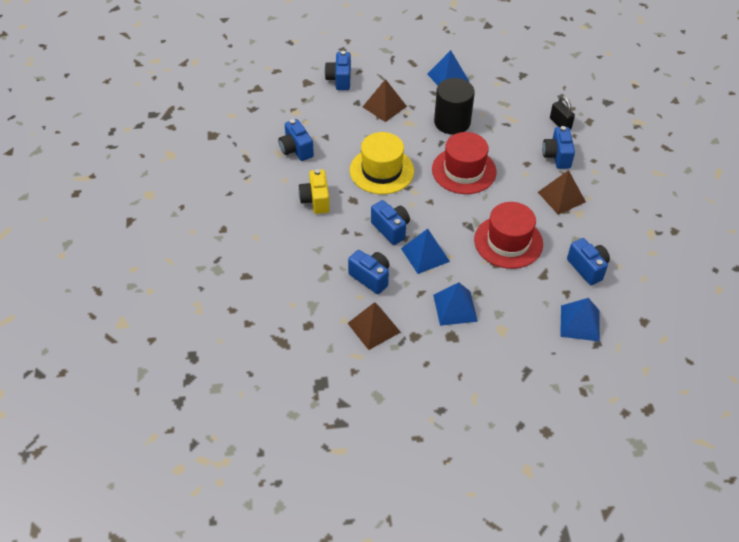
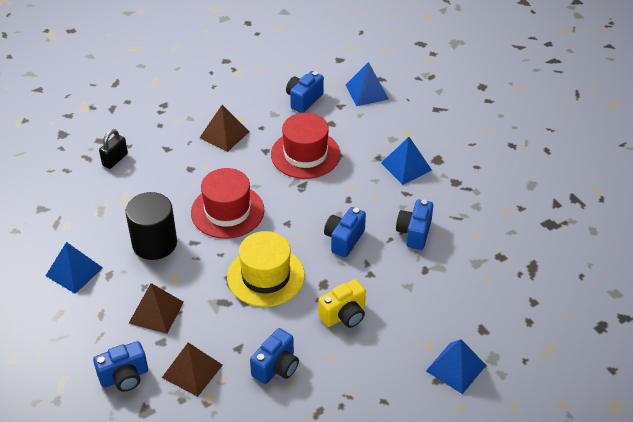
camera: 115 degrees left, 5 degrees down
brown pyramid [348,302,401,350] -> brown pyramid moved to [162,343,223,397]
blue pyramid [401,229,450,274] -> blue pyramid moved to [426,339,486,394]
blue camera [542,126,575,169] -> none

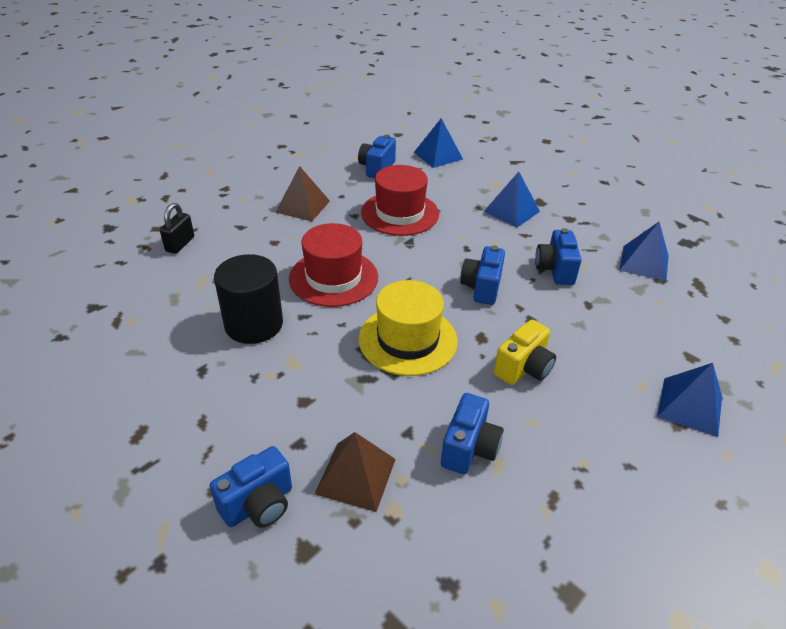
camera: 15 degrees left, 5 degrees down
blue pyramid [46,242,103,294] -> blue pyramid moved to [619,222,669,281]
brown pyramid [129,283,184,334] -> none

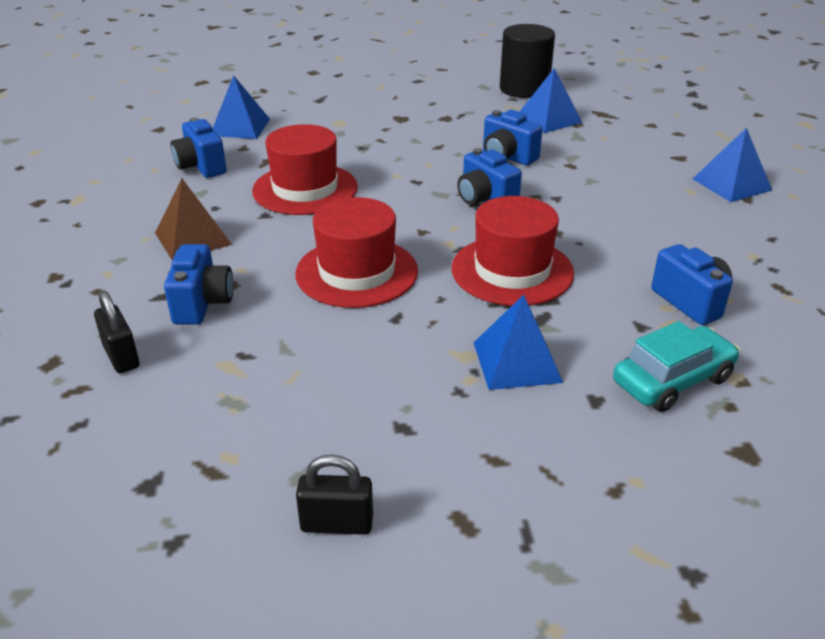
camera: 50 degrees left, 5 degrees down
blue camera [210,446,292,528] -> blue camera moved to [164,244,234,325]
black cylinder [214,254,283,344] -> black cylinder moved to [500,24,555,98]
brown pyramid [315,432,396,512] -> turquoise car [613,321,740,412]
yellow hat [359,280,458,376] -> red hat [451,196,574,306]
blue pyramid [484,172,540,228] -> blue pyramid moved to [474,295,563,390]
yellow camera [494,320,556,385] -> none
none -> black padlock [296,454,373,535]

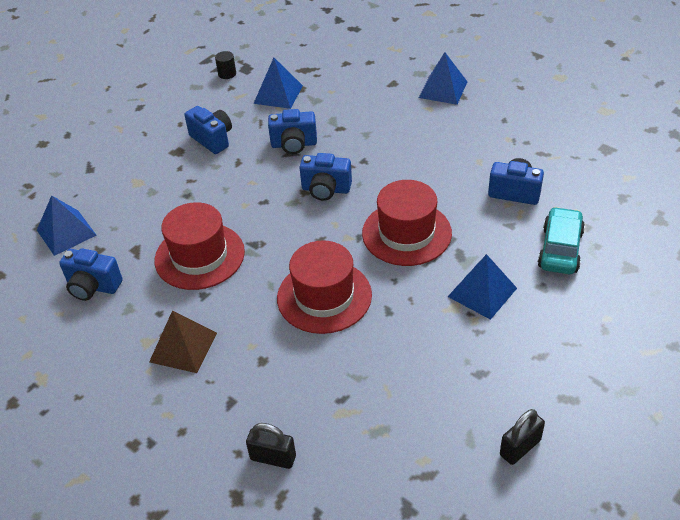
camera: 40 degrees left, 10 degrees up
blue camera [164,244,234,325] -> blue camera moved to [184,106,232,154]
black cylinder [500,24,555,98] -> black cylinder [215,51,236,79], size x0.42

